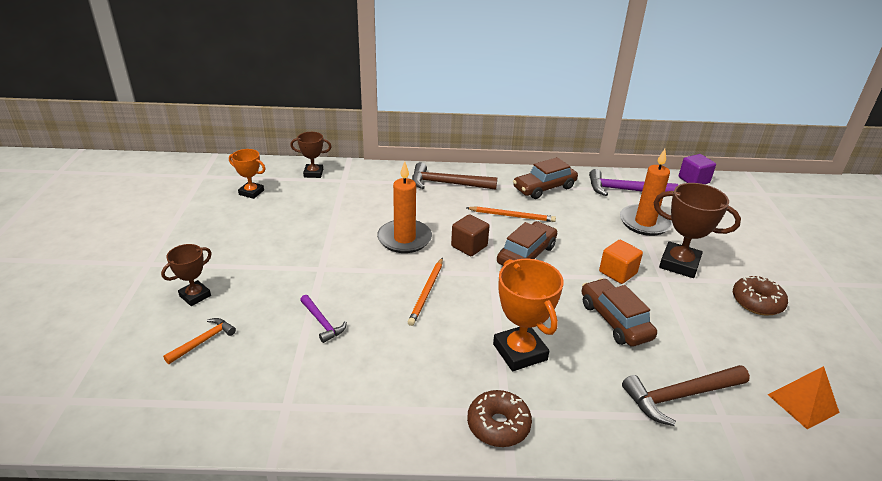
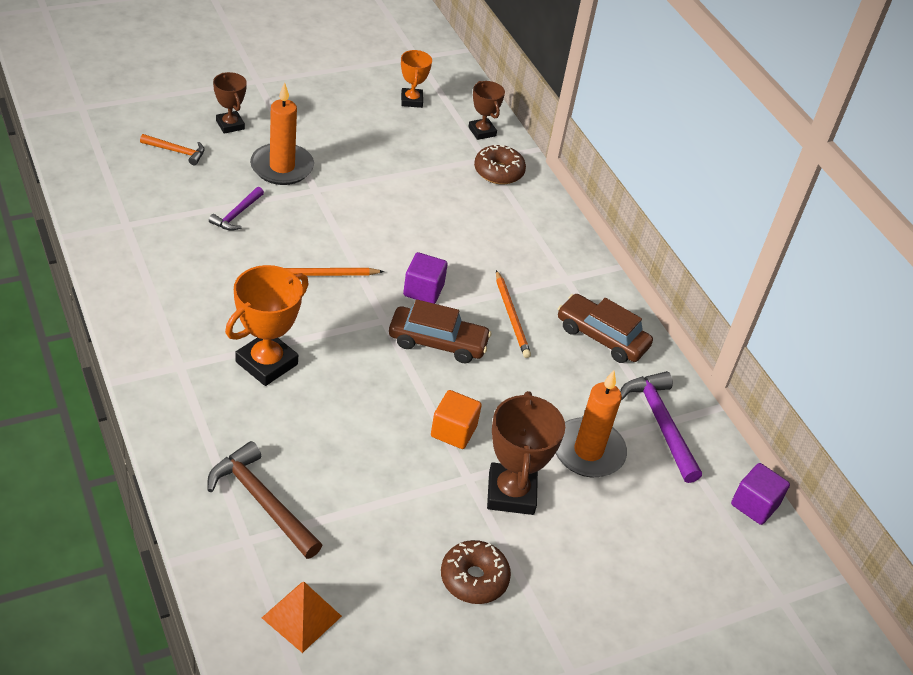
camera: 60 degrees right, 10 degrees up
brown trophy [161,244,212,306] -> brown trophy turned 45 degrees clockwise [213,72,247,134]
orange candle [377,161,432,253] -> orange candle moved to [250,82,314,185]
brown hammer [412,162,497,190] -> none
brown cube [451,214,490,256] -> purple cube [403,252,448,304]
brown donut [467,390,532,447] -> brown donut moved to [474,145,526,184]
brown car [581,278,657,347] -> none

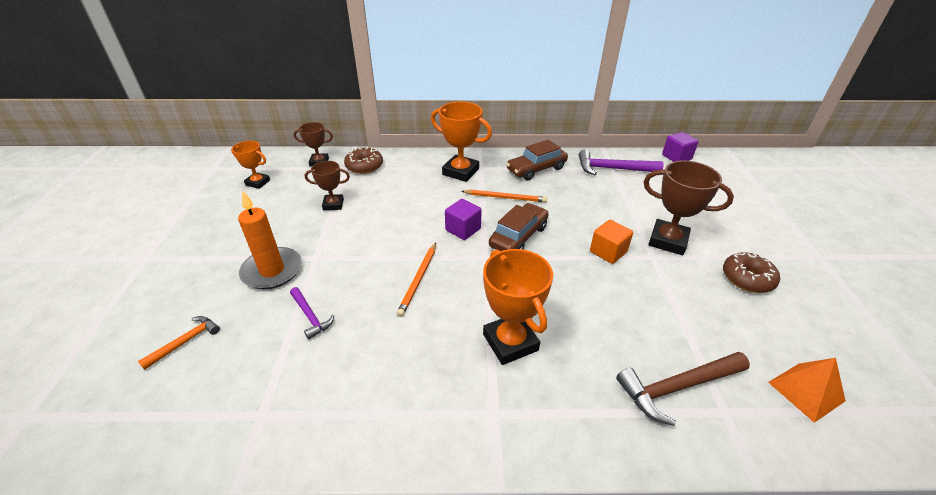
camera: 60 degrees left, 5 degrees down
brown trophy [213,72,247,134] -> brown trophy moved to [305,161,350,210]
orange candle [556,370,627,477] -> none
none -> orange trophy [431,102,492,182]

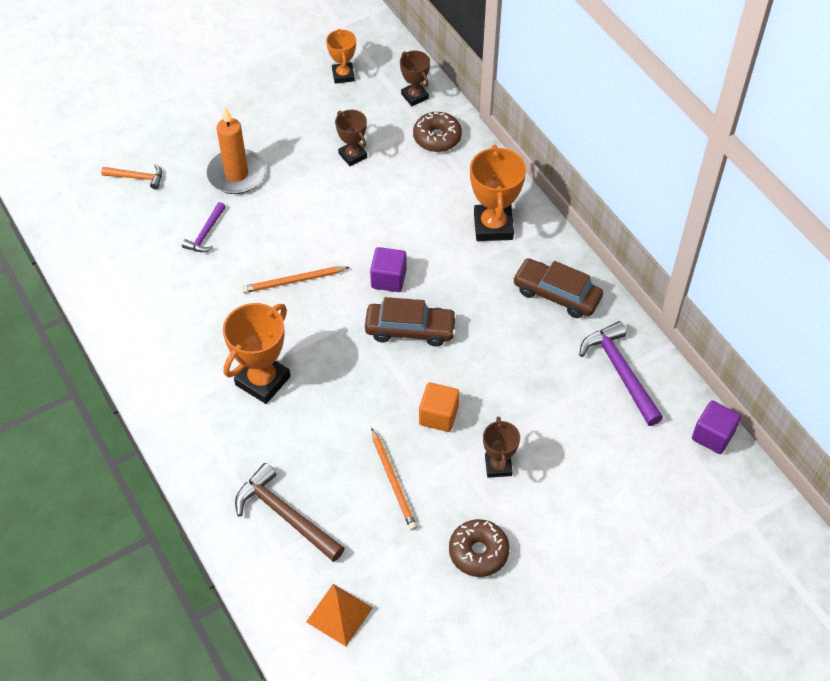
camera: 60 degrees right, 15 degrees up
orange pencil [462,190,547,203] -> orange pencil moved to [372,428,417,530]
brown trophy [644,160,734,255] -> brown trophy [483,417,520,477], size x0.60

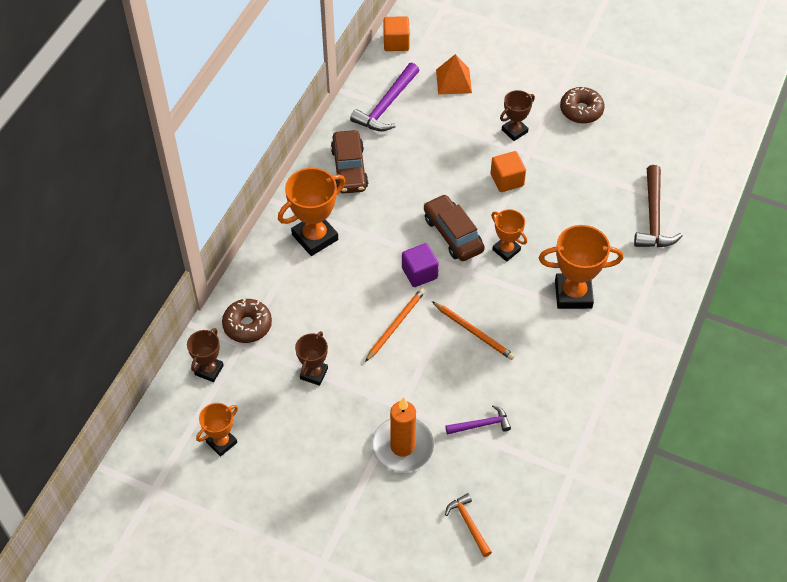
camera: 125 degrees left, 0 degrees up
orange pyramid [306,584,373,647] -> orange pyramid moved to [436,54,472,94]
orange pencil [372,428,417,530] -> orange pencil moved to [365,288,425,362]
purple cube [692,401,741,454] -> orange cube [383,16,410,51]
none -> orange trophy [491,209,527,262]

